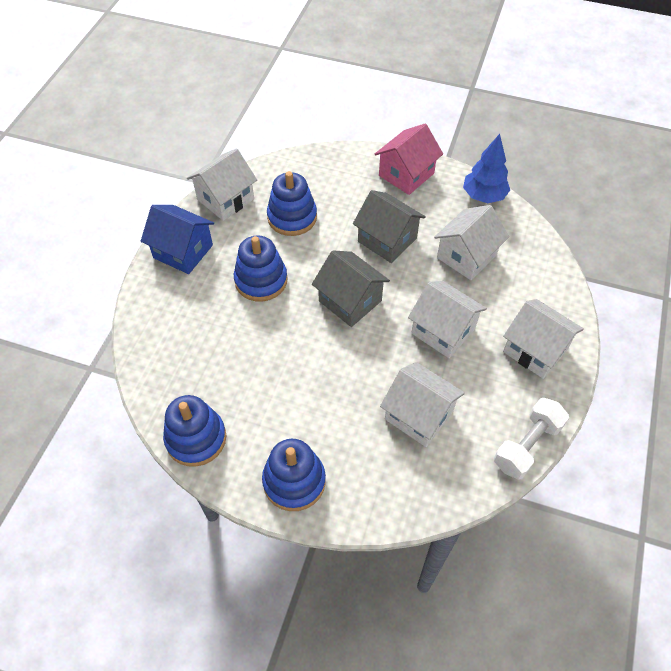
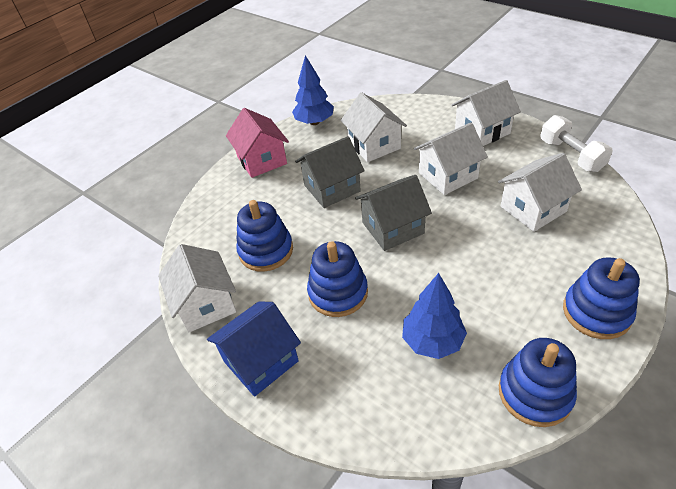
camera: 65 degrees left, 10 degrees down
none -> blue tree [402,273,467,359]

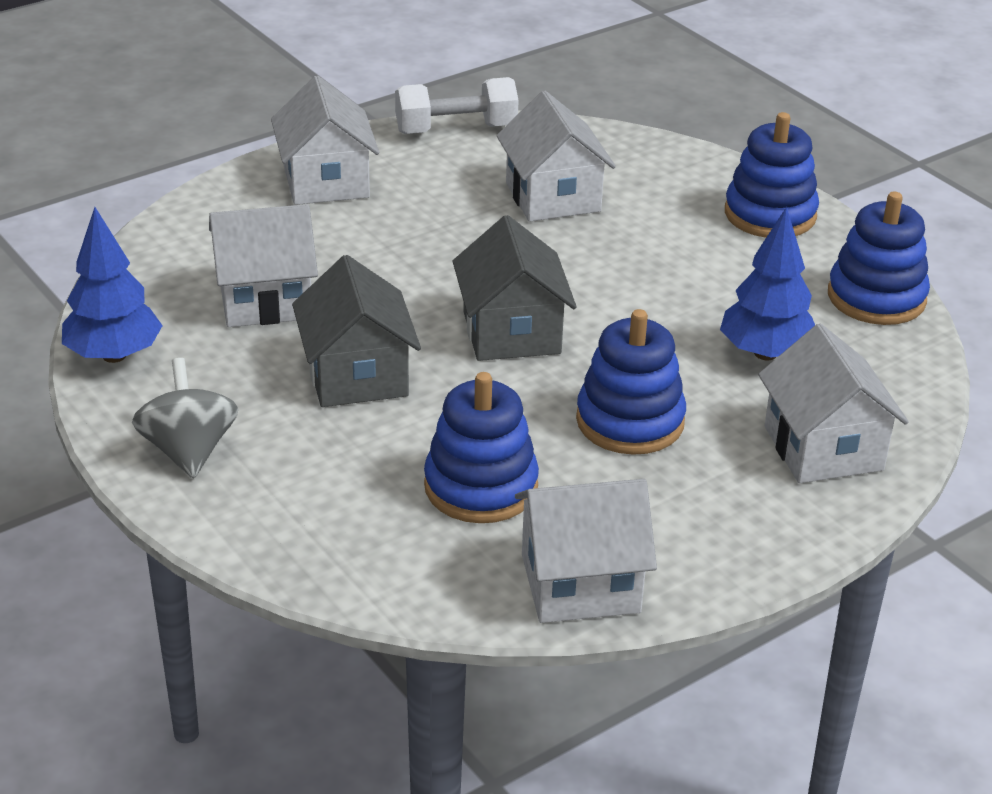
camera: 80 degrees left, 10 degrees down
blue house [207,301,301,397] -> none
pink house [226,108,289,178] -> grey spinning top [132,358,239,479]
white house [414,123,488,195] -> white house moved to [758,324,909,483]

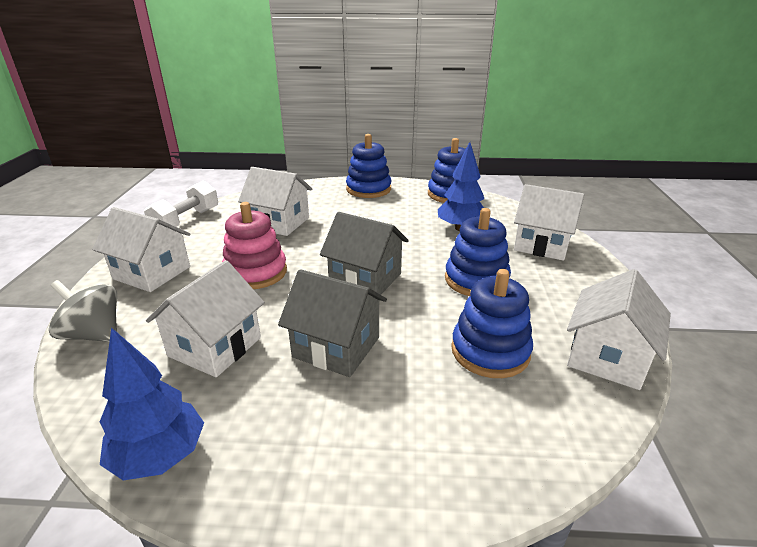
camera: 50 degrees left, 5 degrees down
grey spinning top [132,358,239,479] -> grey spinning top moved to [49,280,117,342]
none -> pink stacking toy [222,202,287,289]

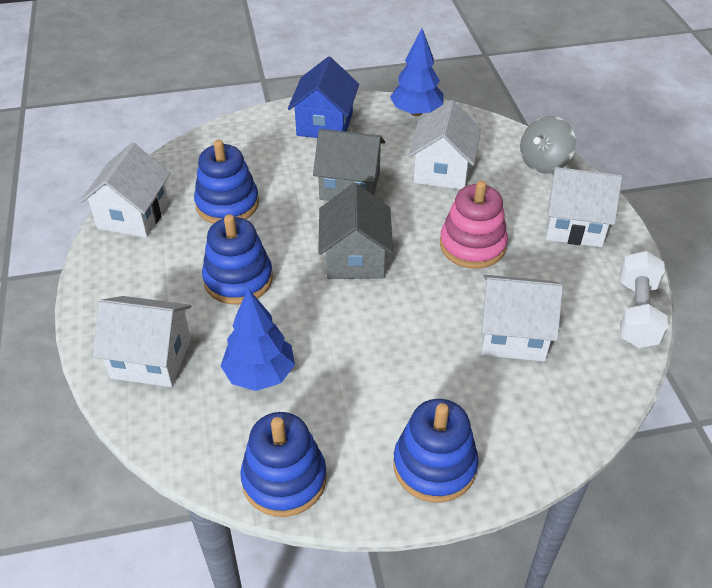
camera: 165 degrees right, 15 degrees up
grey spinning top [49,280,117,342] -> grey spinning top turned 120 degrees clockwise [520,116,576,174]
grey house [320,212,408,295] -> grey house turned 75 degrees clockwise [318,183,393,279]
none -> blue house [288,56,359,138]

